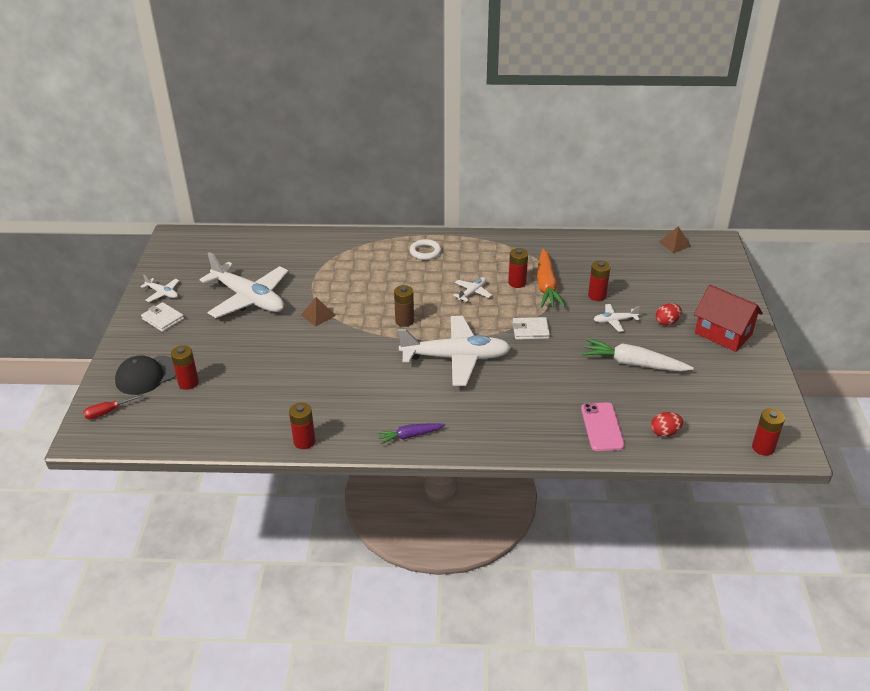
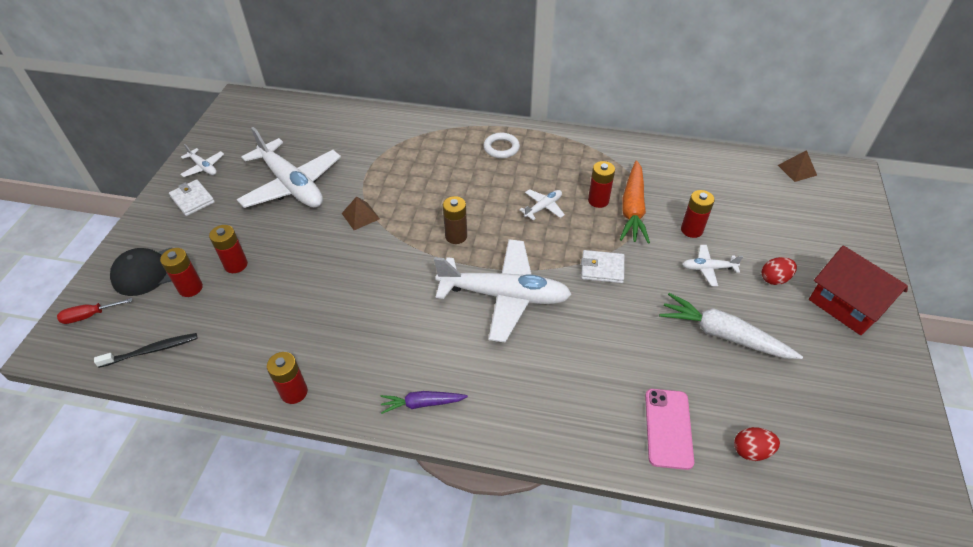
camera: 10 degrees right, 10 degrees up
red battery [752,408,785,456] -> red battery moved to [209,225,248,273]
none -> black toothbrush [94,333,197,368]

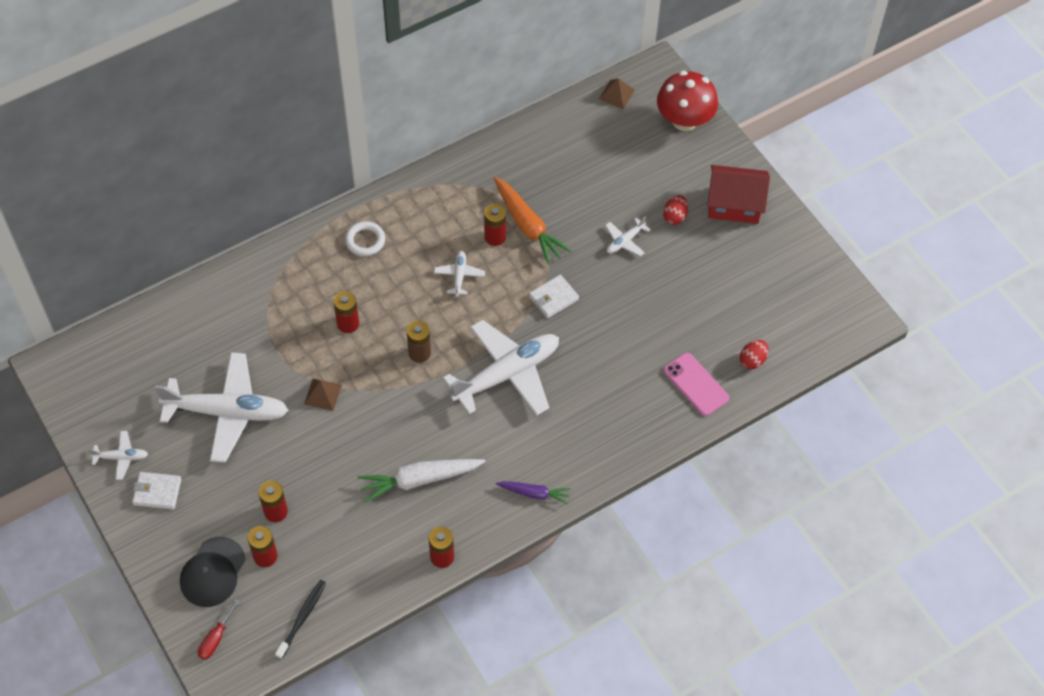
camera: 45 degrees left, 10 degrees up
purple carrot [381,391,468,414] -> purple carrot turned 120 degrees counterclockwise [496,481,571,504]
white carrot [659,293,803,359] -> white carrot moved to [358,459,486,503]
red battery [681,190,715,238] -> red battery moved to [333,291,359,333]
none -> red mushroom [657,71,718,131]

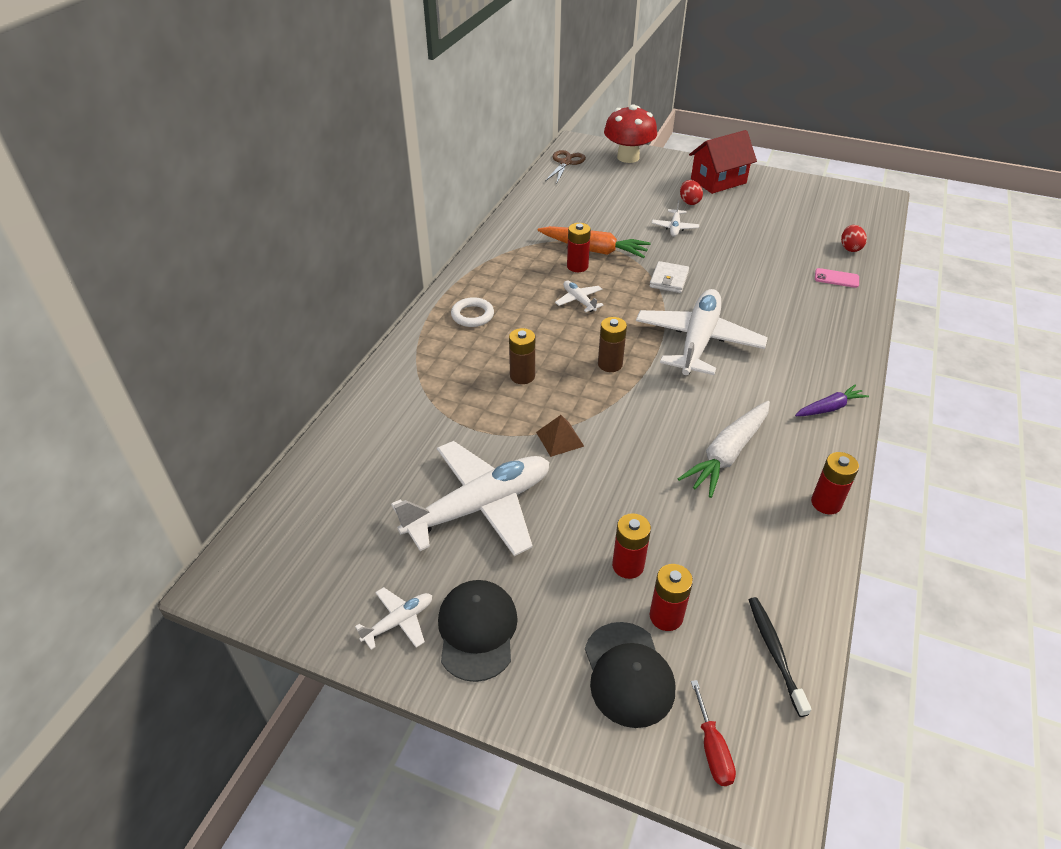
camera: 35 degrees left, 15 degrees down
white wallet [132,472,181,509] -> black cap [438,580,518,682]
red battery [333,291,359,333] -> brown battery [509,328,535,384]
brown pyramid [599,78,635,109] -> brown scissors [545,150,586,184]
pink phone [664,353,729,416] -> pink phone [815,268,859,288], size x0.64

